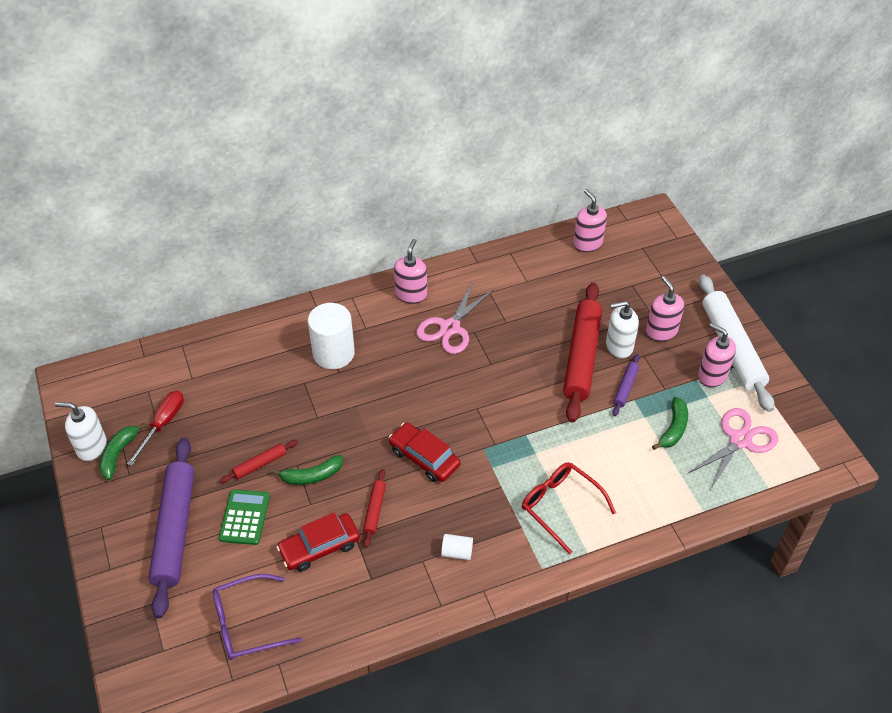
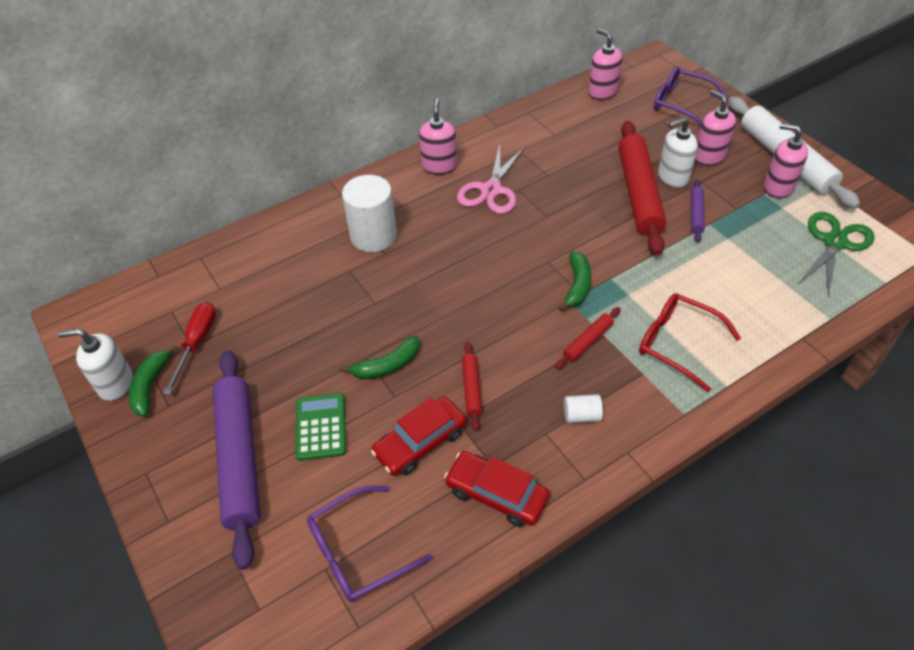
camera: 10 degrees left, 0 degrees up
red rolling pin [220,440,298,483] -> red rolling pin moved to [555,307,621,369]
red car [388,422,461,482] -> red car moved to [444,451,550,527]
green banana [652,397,688,450] -> green banana moved to [558,252,591,311]
pink scissors [687,408,778,492] -> green scissors [798,212,875,297]
none -> purple glasses [654,67,729,125]

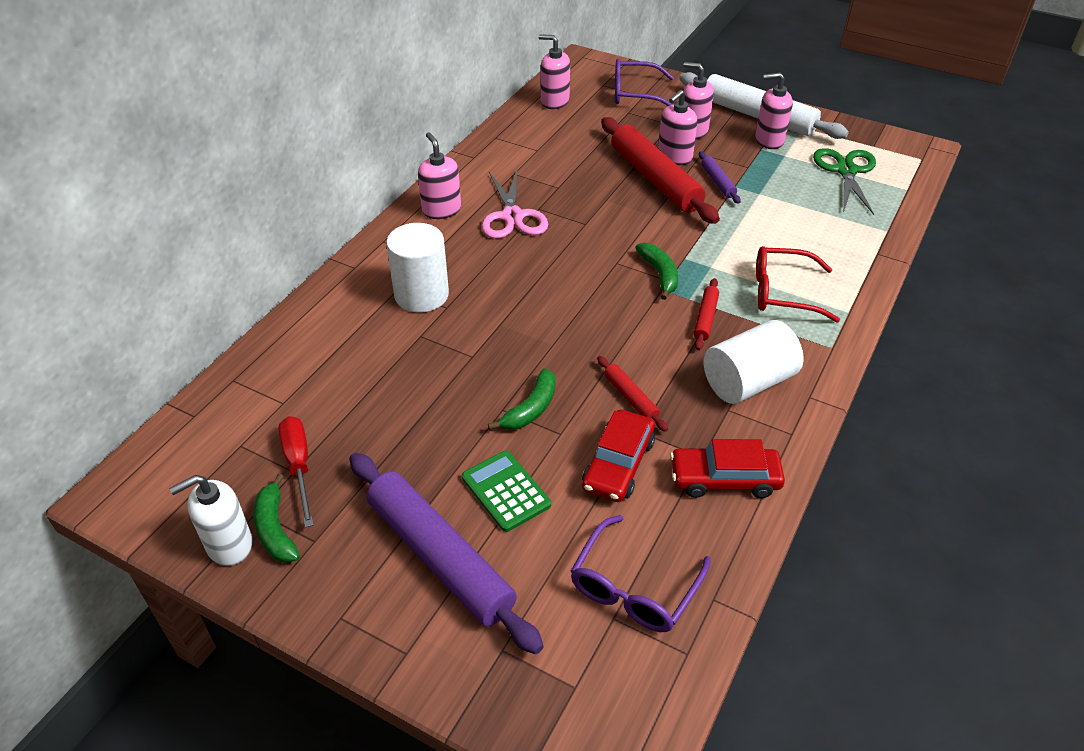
camera: 30 degrees left, 5 degrees down
white cylinder [564,394,603,423] -> white cylinder [704,320,804,404], size x2.15
white soap dispenser [658,117,698,188] -> pink soap dispenser [658,90,698,165]

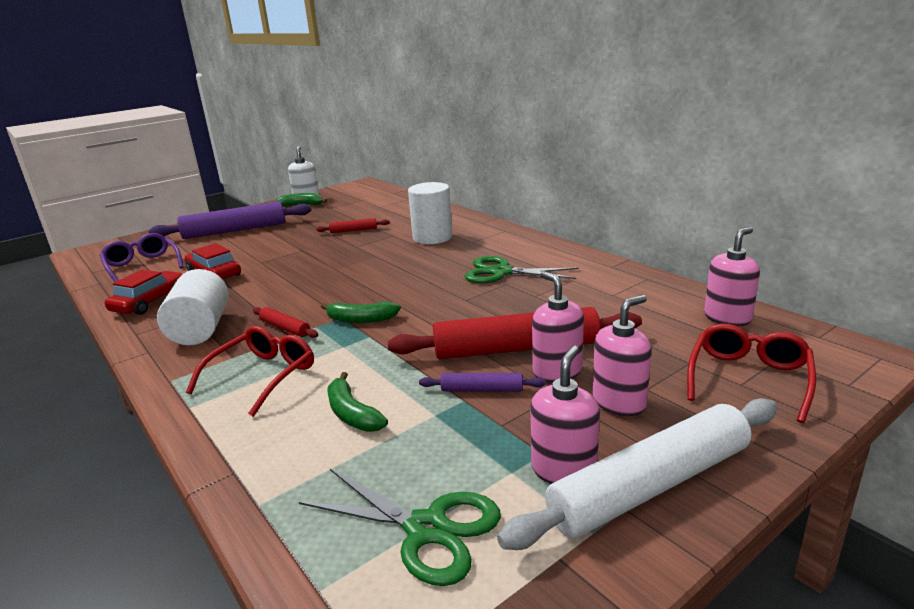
camera: 115 degrees right, 20 degrees down
red screwdriver [278,416,314,528] -> none
pink soap dispenser [418,132,461,219] -> none
green calculator [462,451,551,532] -> none
pink scissors [482,170,548,239] -> green scissors [464,256,579,283]
green banana [488,368,556,430] -> green banana moved to [328,372,388,432]
red rolling pin [597,356,668,432] -> red rolling pin moved to [316,218,389,233]
purple glasses [615,59,674,106] -> red glasses [687,324,816,423]

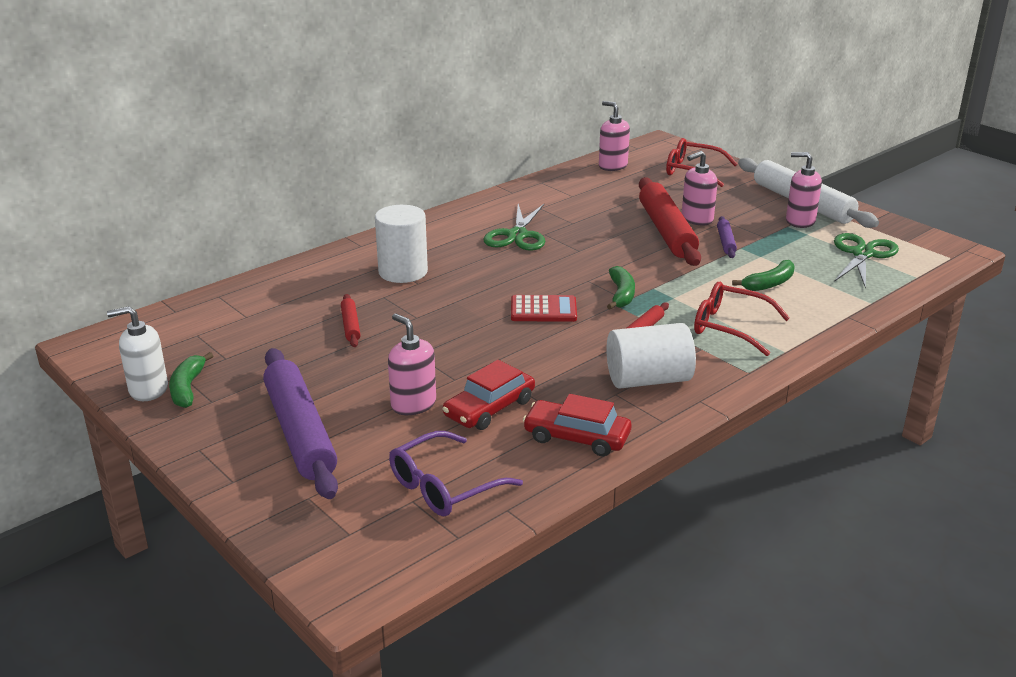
camera: 95 degrees left, 5 degrees up
pink soap dispenser [593,295,651,416] -> pink soap dispenser moved to [388,314,436,415]
none -> red calculator [511,295,577,322]

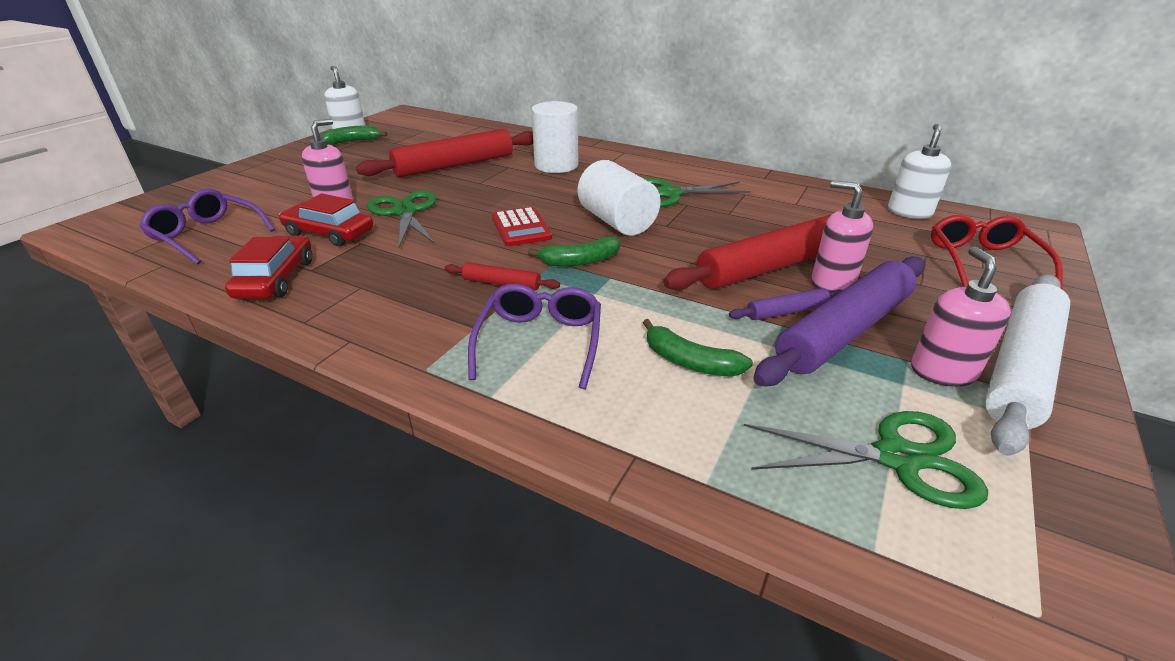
camera: 70 degrees right, 5 degrees up
purple rolling pin [263,348,338,499] -> purple rolling pin moved to [753,256,925,386]
red rolling pin [341,294,361,347] -> red rolling pin [356,129,533,177], size x2.22
pink soap dispenser [599,101,630,171] -> white soap dispenser [888,124,951,219]
white cylinder [606,323,696,389] -> white cylinder moved to [578,160,661,236]
red glasses [694,282,790,356] -> purple glasses [468,284,601,389]
none -> green scissors [367,191,437,247]

